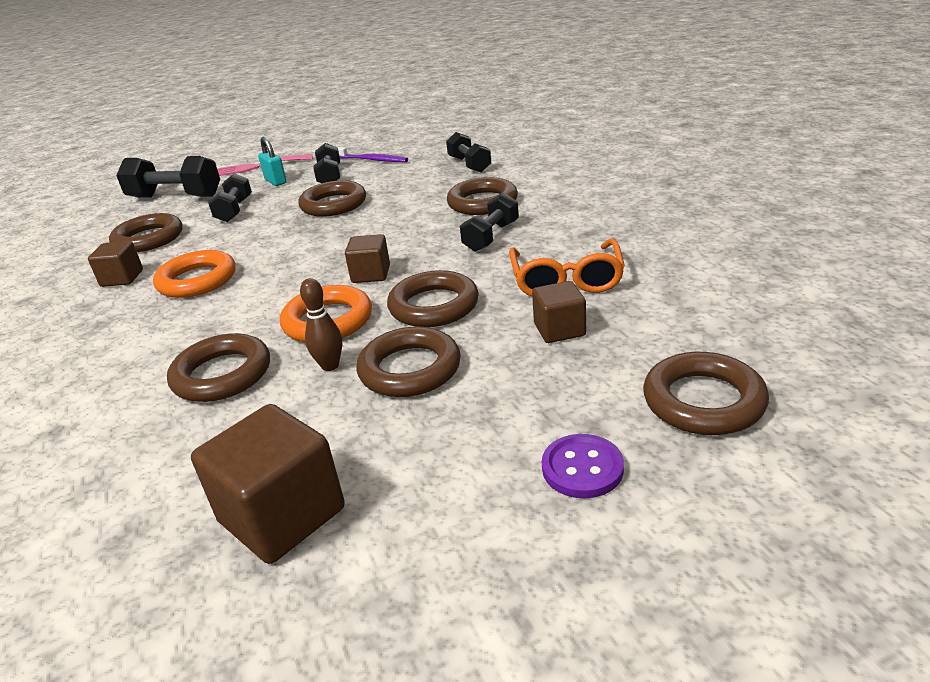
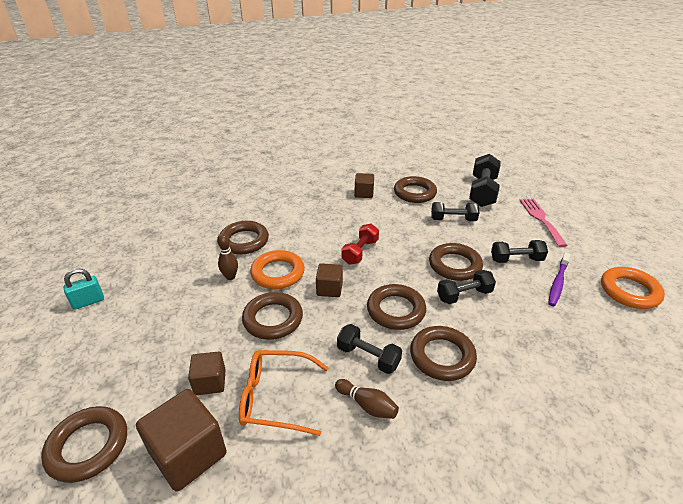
camera: 90 degrees right, 5 degrees up
orange ring [153,250,236,298] -> orange ring moved to [601,267,665,309]
brown cube [191,404,344,564] -> brown cube moved to [136,389,227,492]
turquoise padlock [258,137,287,186] -> turquoise padlock moved to [63,269,104,310]
brown ring [356,326,461,397] -> brown ring moved to [367,284,426,330]
black dumbbell [446,132,491,173] -> black dumbbell moved to [437,270,496,304]
purple button [542,434,624,498] -> none
none -> brown bowling pin [335,379,399,419]
none -> red dumbbell [342,224,379,265]

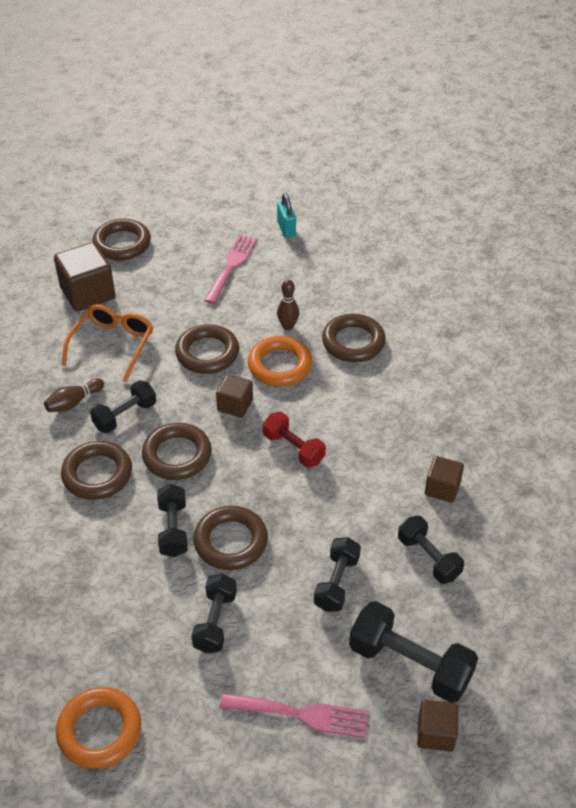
camera: 105 degrees right, 10 degrees up
brown cube [188,351,226,395] -> brown cube moved to [417,700,458,752]
brown ring [394,176,437,203] -> black dumbbell [398,516,464,584]
purple toothbrush [548,252,570,306] -> none
none -> pink fork [204,234,257,304]

